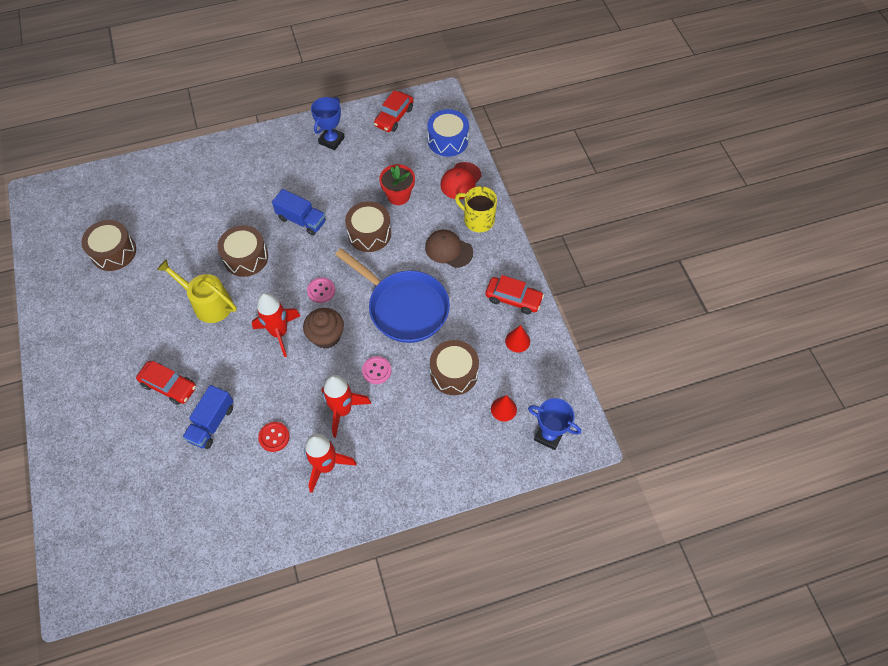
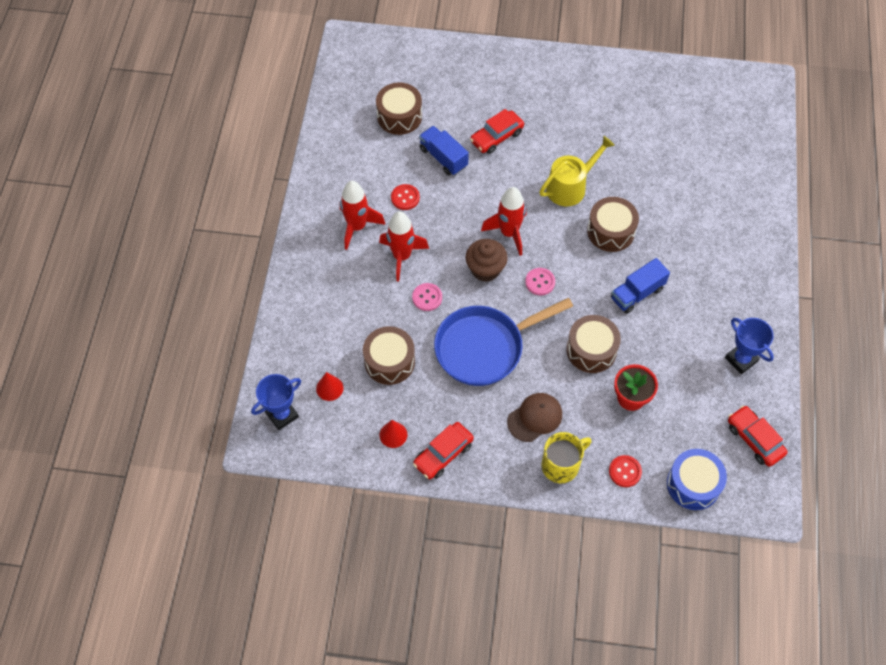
camera: 115 degrees right, 0 degrees up
brown drum [81,220,136,271] -> brown drum moved to [376,82,422,135]
red cap [440,162,482,199] -> red button [609,455,642,487]

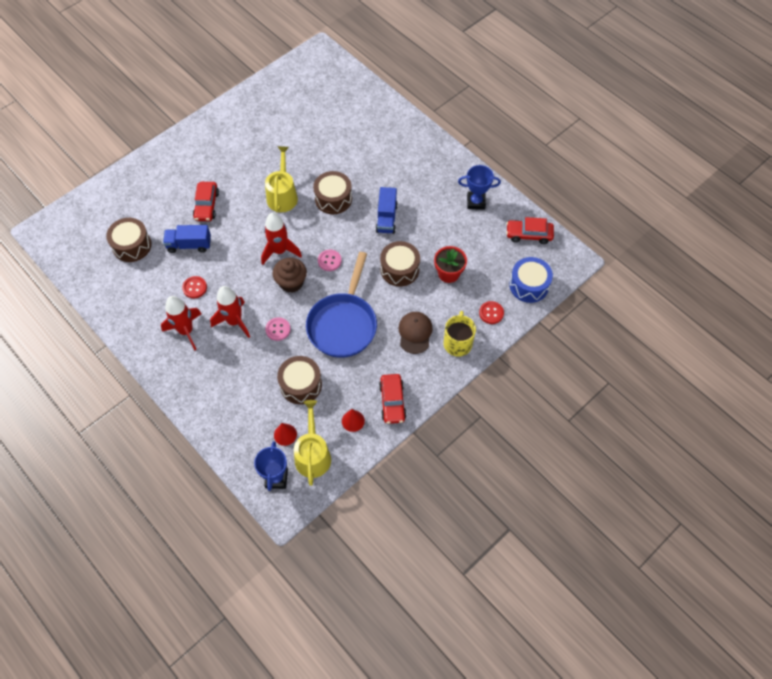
camera: 50 degrees left, 0 degrees up
none -> yellow watering can [294,400,331,486]

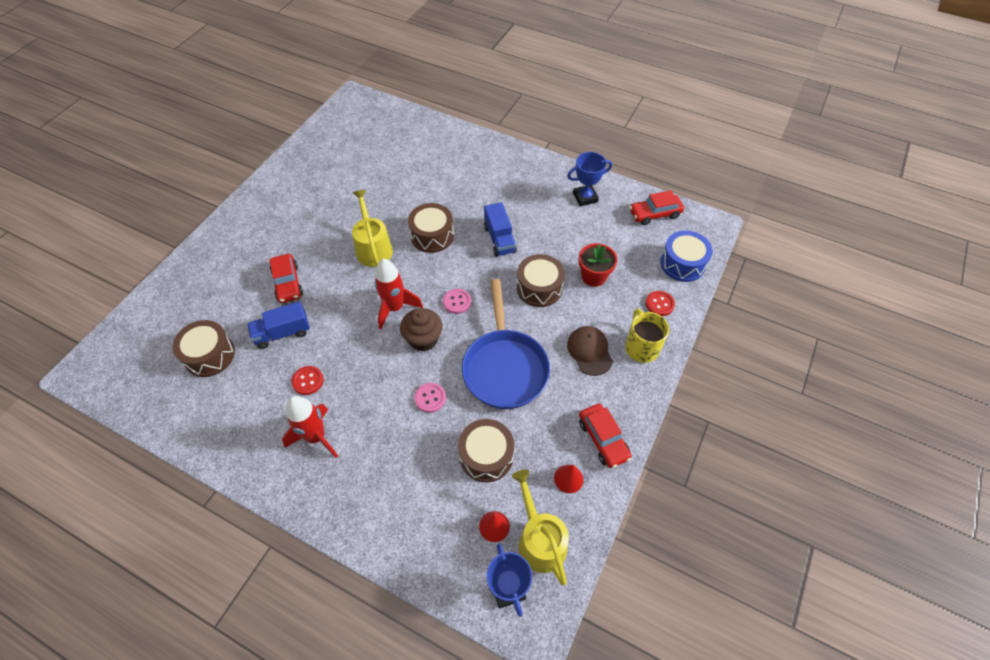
camera: 20 degrees left, 5 degrees down
red rocket [210,286,250,338] -> none

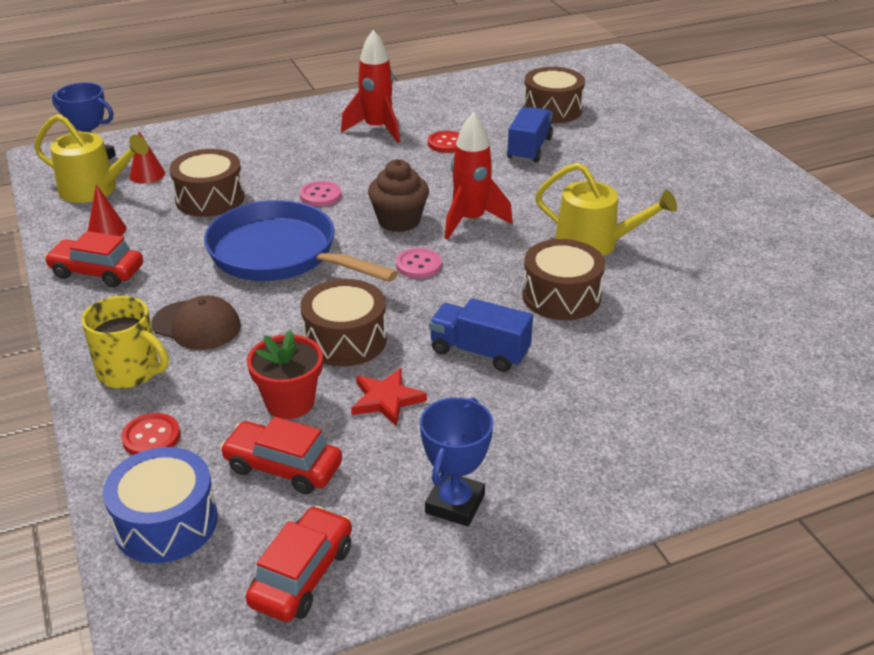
camera: 130 degrees right, 20 degrees down
red car [270,254,303,303] -> red car moved to [220,417,342,494]
none -> red star [351,368,427,426]

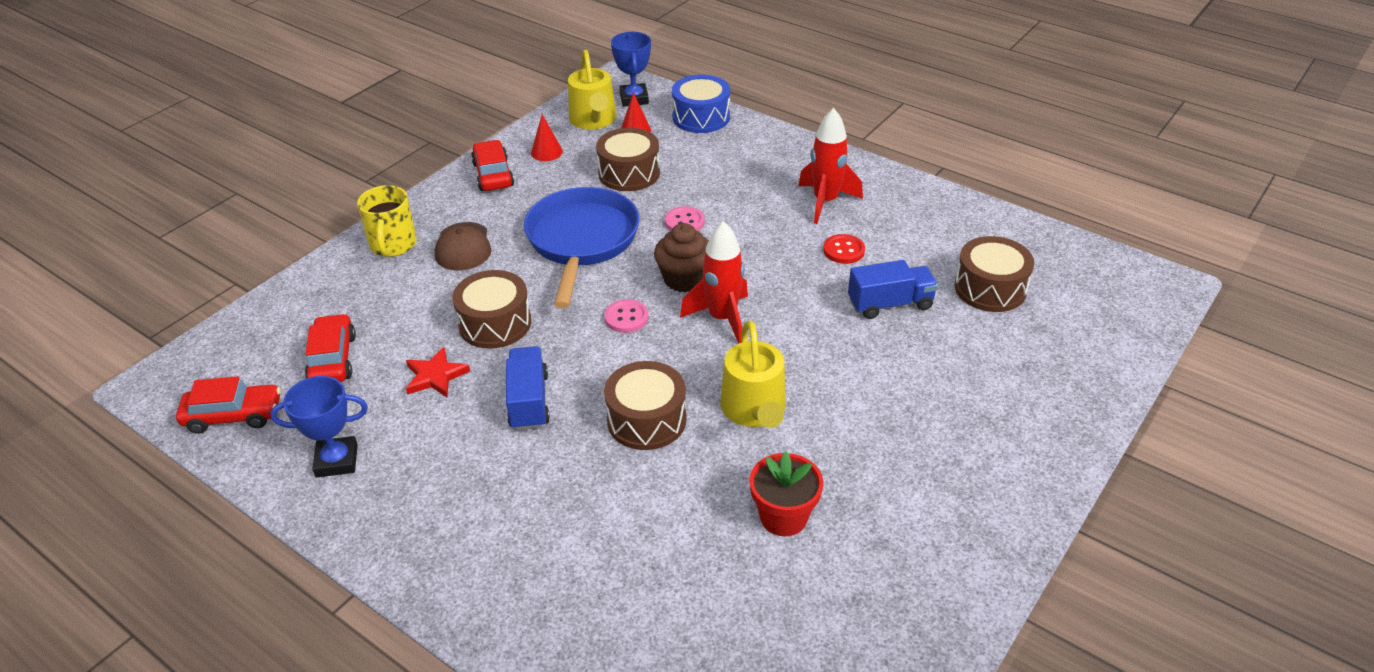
camera: 60 degrees right, 5 degrees up
blue drum [103,447,218,563] -> blue drum moved to [672,75,730,133]
red button [121,413,180,455] -> none
red flower pot [247,330,323,419] -> red flower pot moved to [749,451,823,536]

